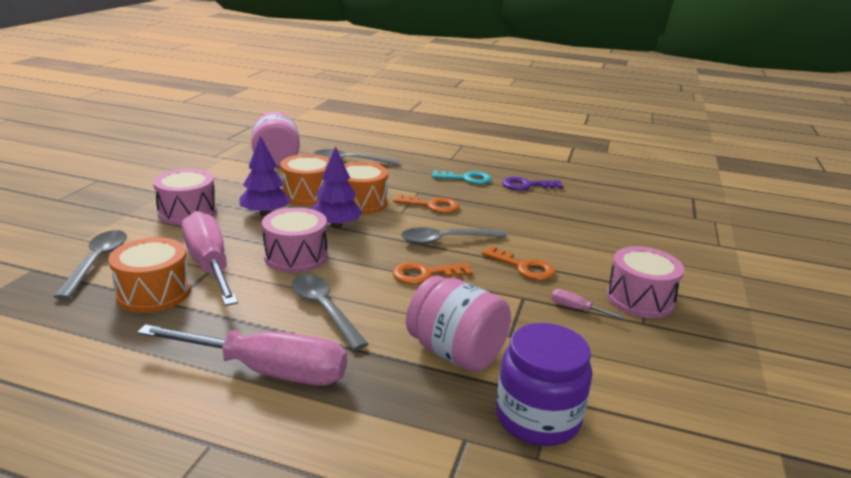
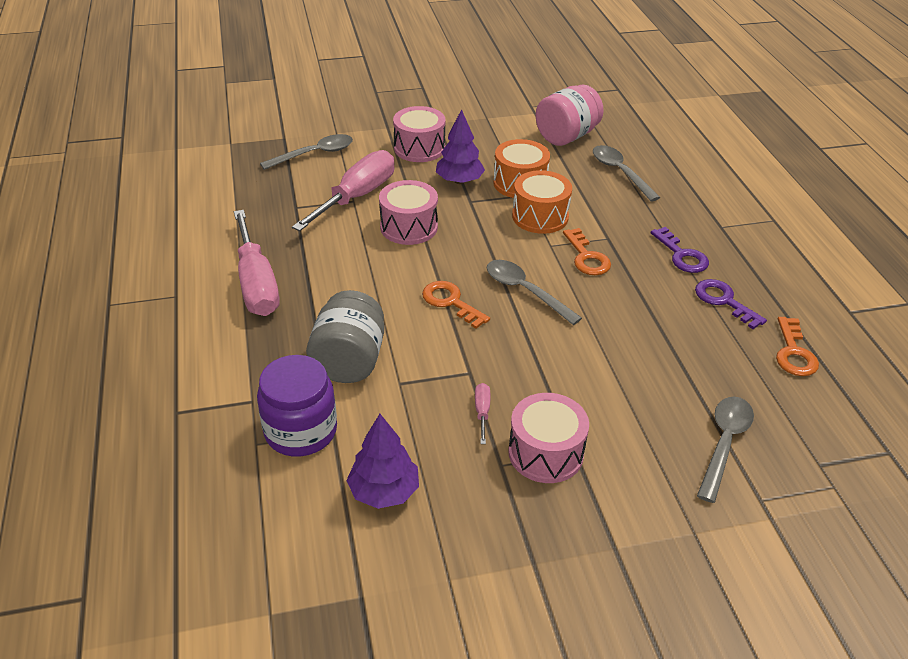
camera: 60 degrees right, 15 degrees up
orange drum [108,237,191,313] -> none
grey spoon [291,274,368,350] -> grey spoon moved to [697,397,754,503]
purple tree [312,146,363,228] -> purple tree moved to [346,414,419,509]
pink jar [406,276,511,372] -> grey jar [306,290,384,383]
turquoise key [432,170,492,185] -> purple key [651,227,709,273]
orange key [482,246,555,280] -> orange key moved to [776,317,819,376]

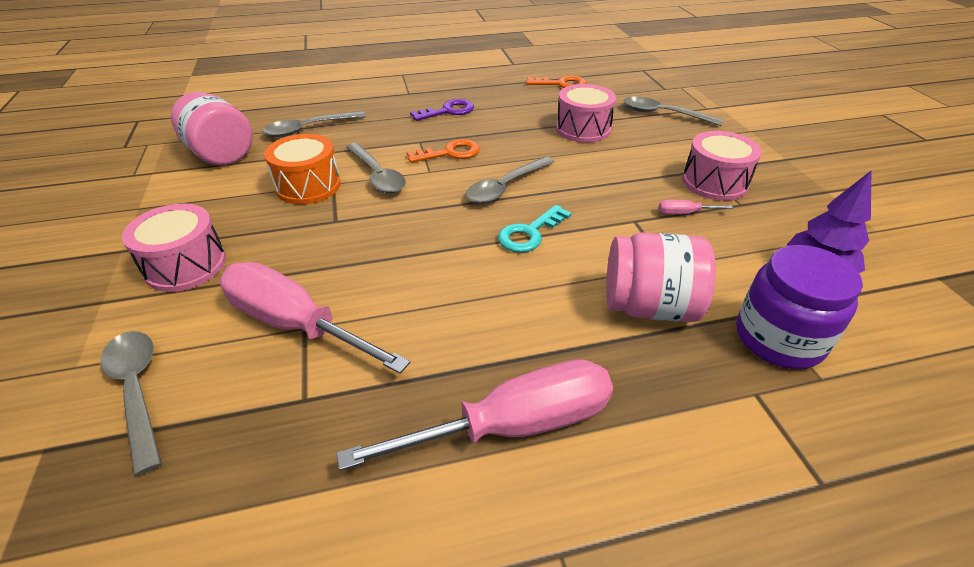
camera: 90 degrees left, 0 degrees up
grey jar [306,290,384,383] -> pink jar [606,232,716,322]
pink drum [379,180,438,245] -> pink drum moved to [556,84,616,143]
orange key [422,281,490,329] -> turquoise key [498,205,571,252]
purple tree [436,109,485,184] -> none
orange drum [512,170,572,234] -> grey spoon [346,143,406,193]
purple key [695,279,767,329] -> none

